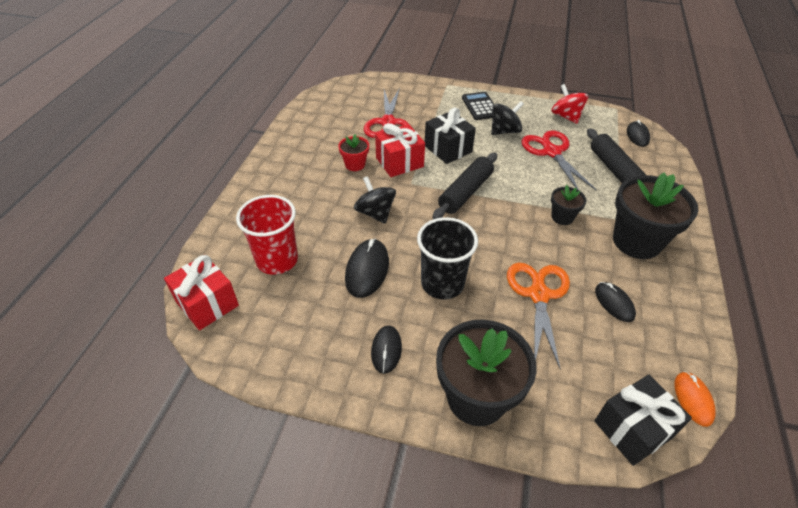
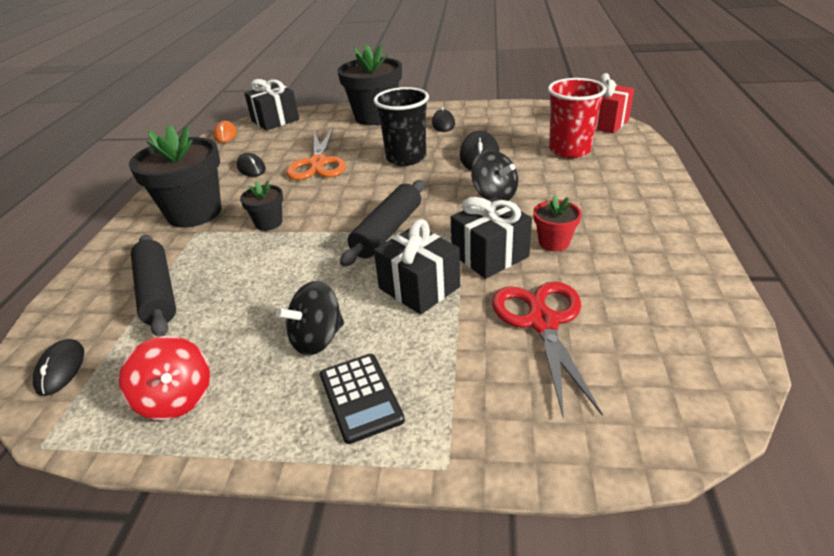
camera: 175 degrees right, 10 degrees down
red gift [375,123,425,177] -> black gift [451,197,532,279]
red scissors [521,130,596,190] -> none

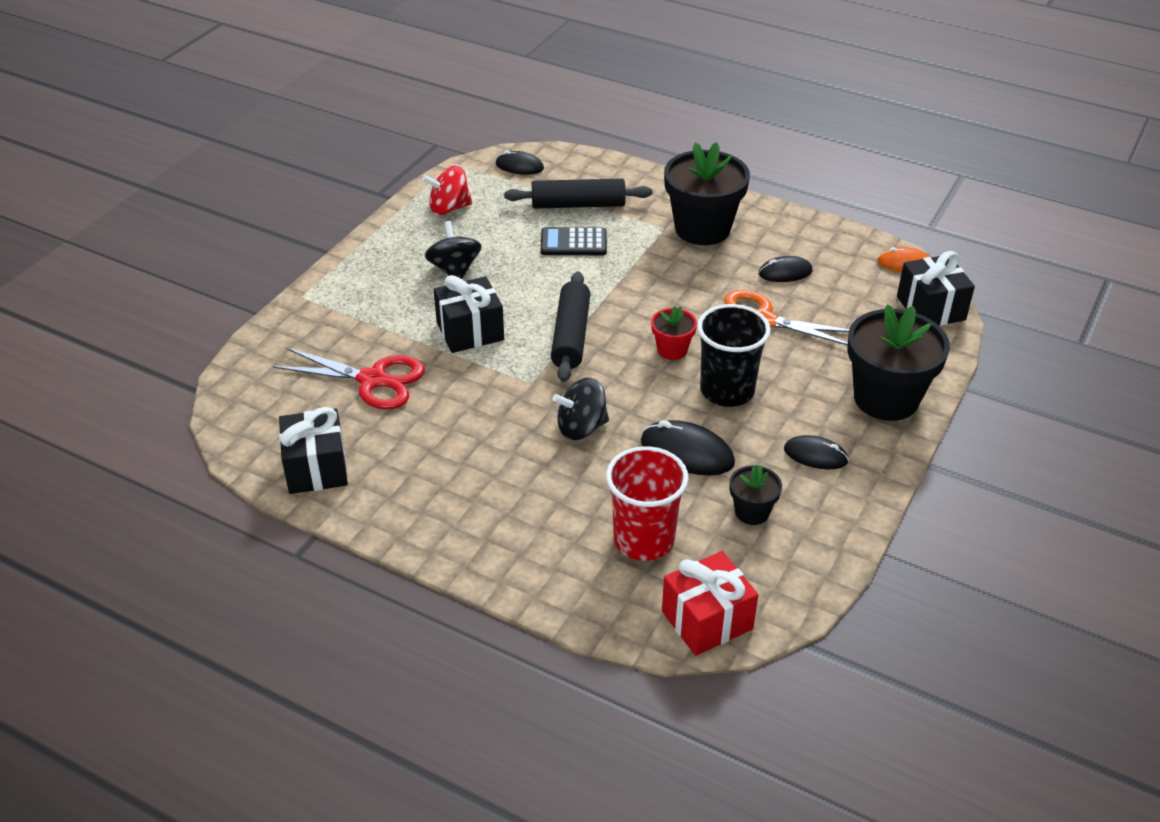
camera: 110 degrees right, 5 degrees up
black flower pot [240,180,283,231] -> black flower pot moved to [730,465,782,525]
black calculator [320,354,405,444] -> black calculator moved to [541,227,607,255]
black rolling pin [340,180,425,267] -> black rolling pin turned 45 degrees clockwise [551,271,590,382]
black gift [451,197,532,279] -> black gift moved to [279,407,348,494]
red flower pot [533,195,582,252] -> red flower pot moved to [651,306,697,360]

